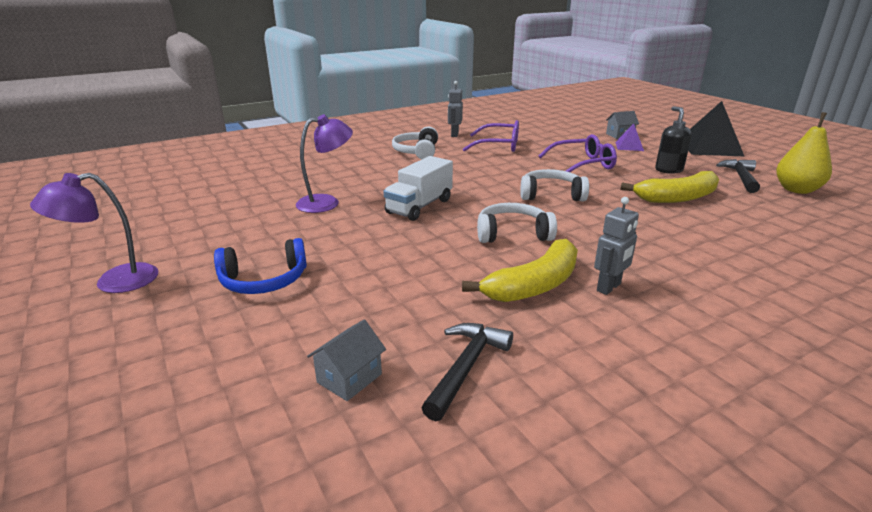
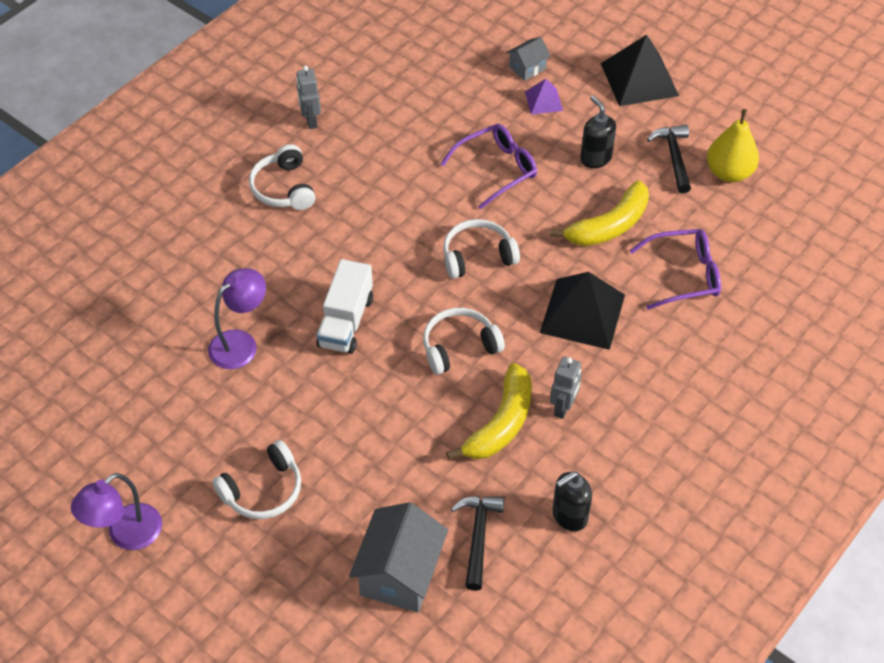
camera: 20 degrees left, 25 degrees up
blue headphones [214,238,307,294] -> white headphones [212,440,301,519]
grey house [307,319,386,401] -> grey house [349,502,448,613], size x1.90
purple glasses [463,120,519,152] -> purple glasses moved to [629,229,721,310]
none -> black pyramid [540,272,625,350]
none -> black soap dispenser [552,471,592,532]

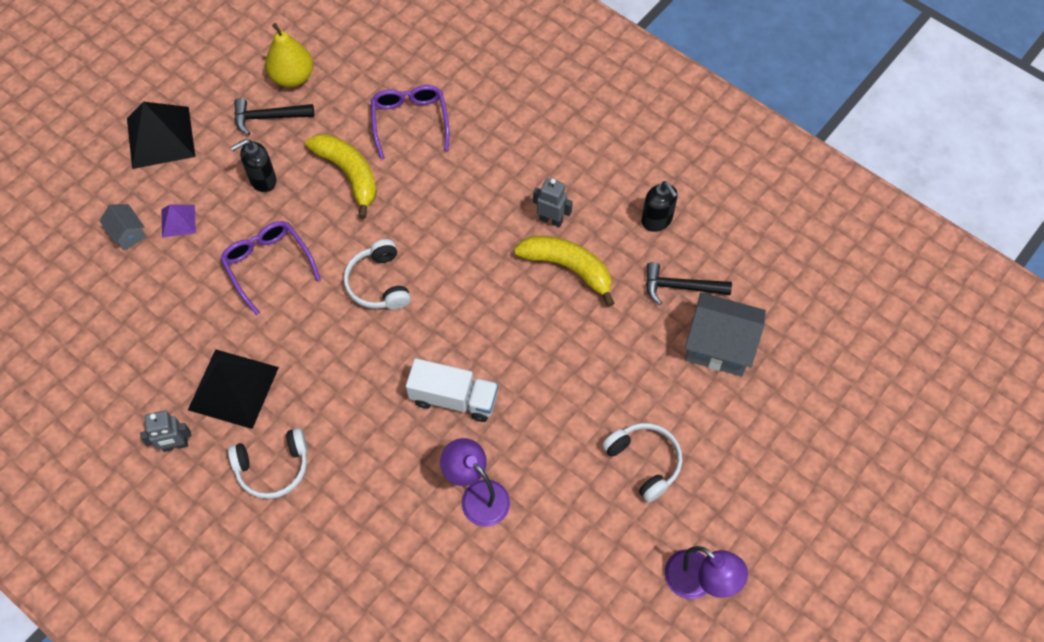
camera: 90 degrees left, 10 degrees up
white headphones [423,308,505,375] -> none
black pyramid [540,272,625,350] -> black pyramid moved to [188,349,279,429]

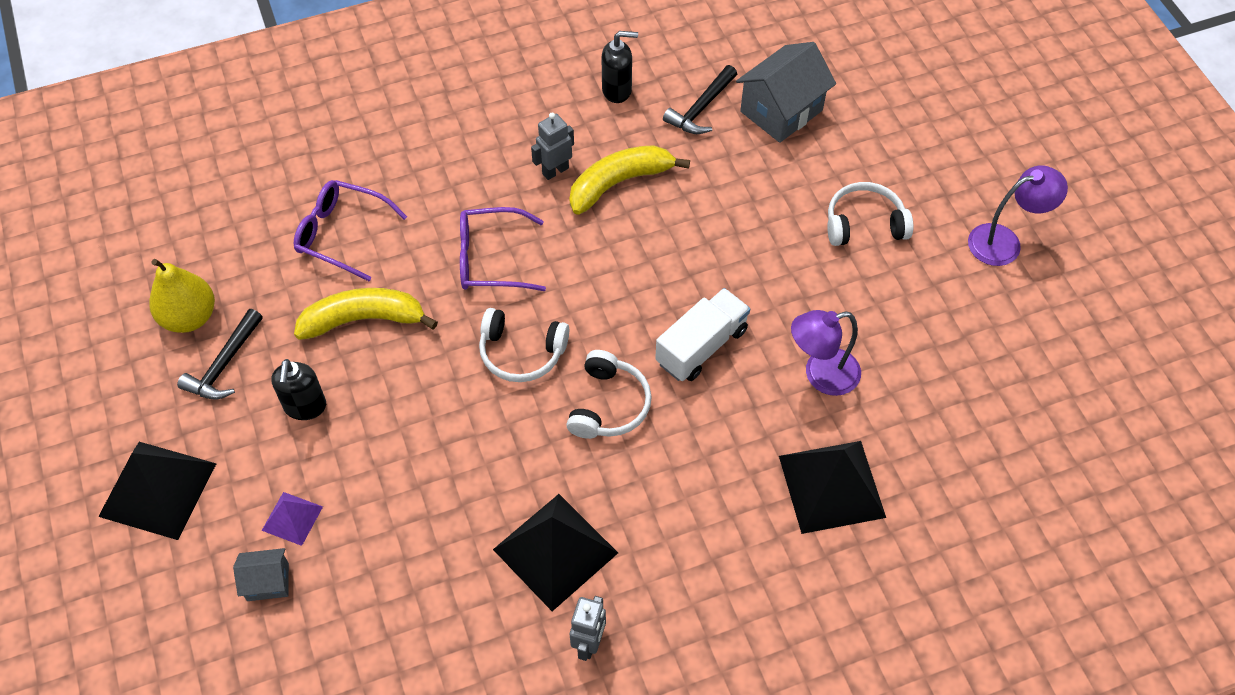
camera: 60 degrees left, 5 degrees down
purple glasses [220,221,321,315] -> purple glasses moved to [460,207,546,291]
white headphones [228,428,308,499] -> white headphones moved to [566,350,652,439]
none -> black pyramid [779,441,886,534]

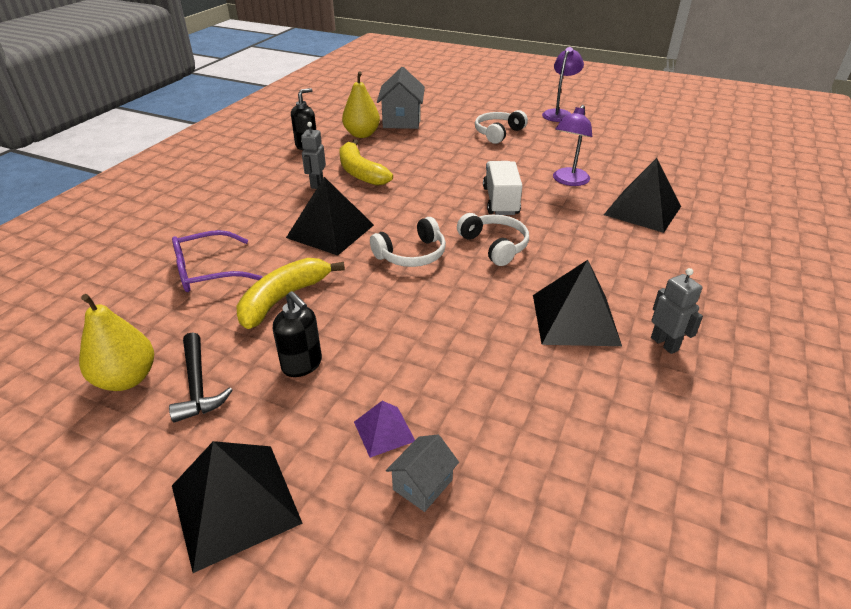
camera: 45 degrees left, 20 degrees down
purple glasses [460,207,546,291] -> black pyramid [286,177,374,256]
yellow banana [569,145,690,215] -> yellow banana turned 45 degrees counterclockwise [339,139,393,186]
black hammer [663,65,737,134] -> yellow pear [342,71,380,138]

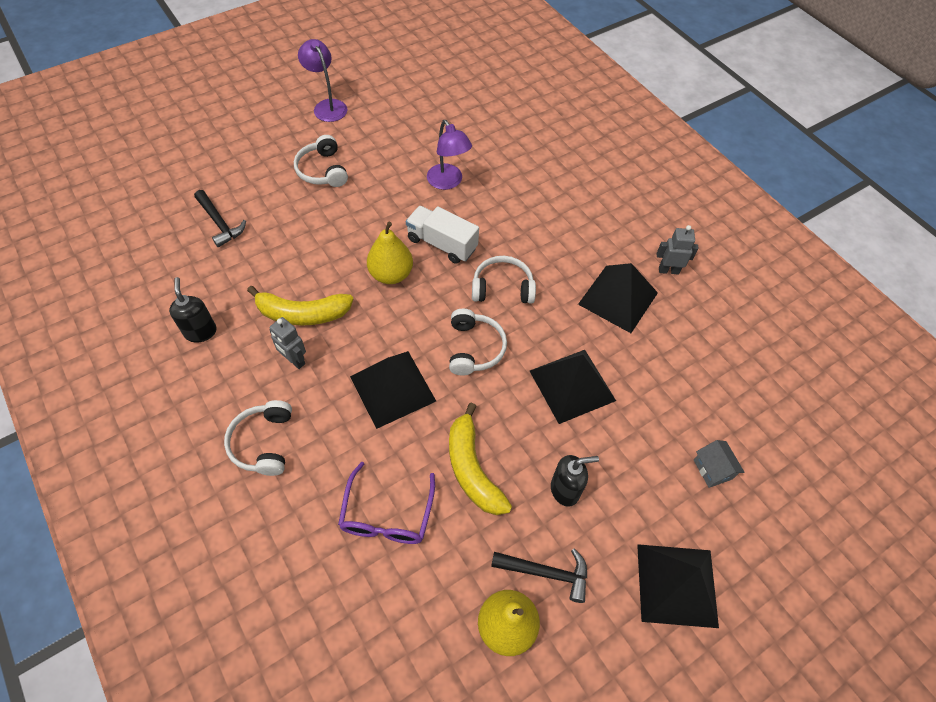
camera: 60 degrees left, 20 degrees up
yellow pear [342,71,380,138] -> yellow pear moved to [367,222,413,284]
purple pyramid [354,401,415,458] -> none
grey house [377,67,425,129] -> black hammer [194,190,246,247]
black pyramid [604,158,681,233] -> black pyramid moved to [530,350,616,424]
none -> white headphones [224,400,292,476]

